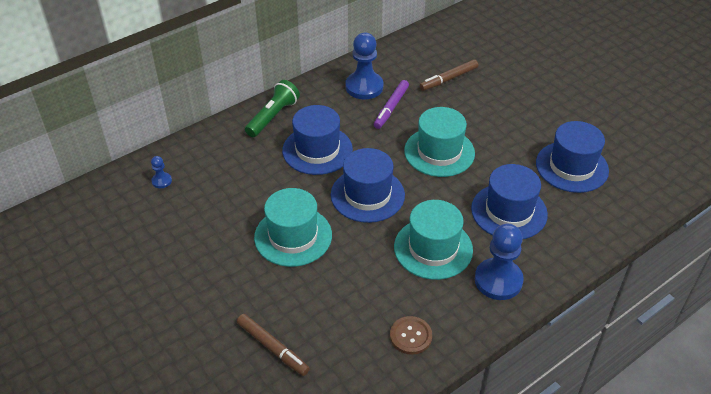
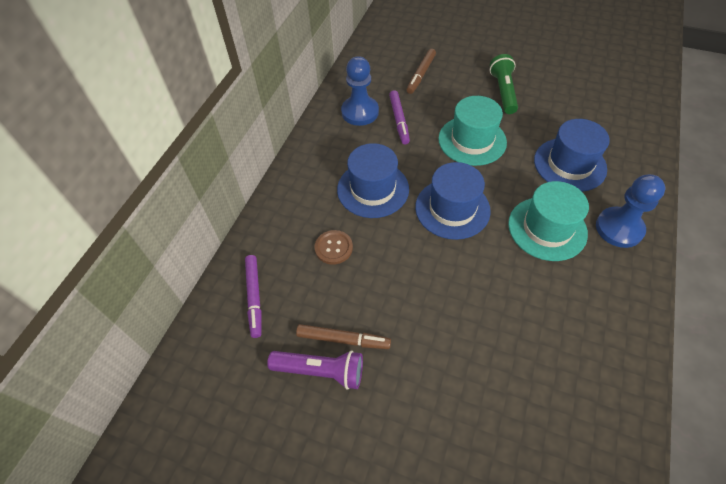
camera: 30 degrees left, 10 degrees up
blue pawn [151,156,172,188] -> purple marker [245,255,261,338]
brown marker [237,314,310,376] -> brown marker moved to [296,324,391,349]
green flashlight [245,80,300,137] -> green flashlight moved to [490,54,518,114]
turquoise hat [254,188,332,267] -> none
brown button [390,316,432,355] -> brown button moved to [315,230,353,265]
blue hat [536,121,609,193] -> none
none -> purple flashlight [267,350,363,390]

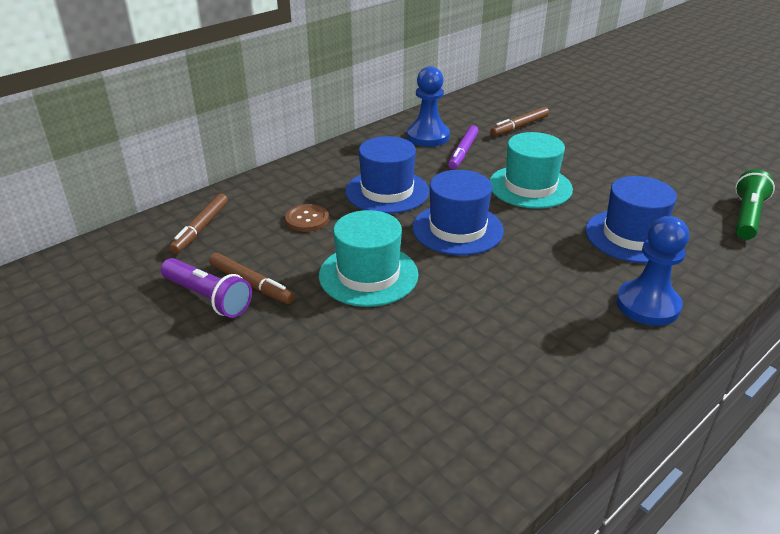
camera: 25 degrees right, 20 degrees down
purple marker [245,255,261,338] -> brown marker [169,194,228,254]
green flashlight [490,54,518,114] -> green flashlight moved to [735,169,775,240]
turquoise hat [508,181,589,261] -> turquoise hat moved to [319,210,419,307]

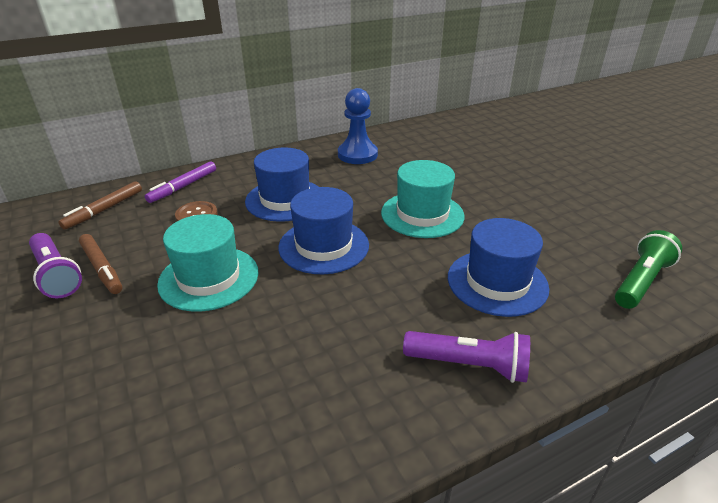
camera: 15 degrees right, 0 degrees up
purple marker [448,125,479,169] -> purple marker moved to [145,161,216,203]
brown marker [490,107,549,136] -> none
blue pawn [616,216,689,326] -> purple flashlight [403,331,530,383]

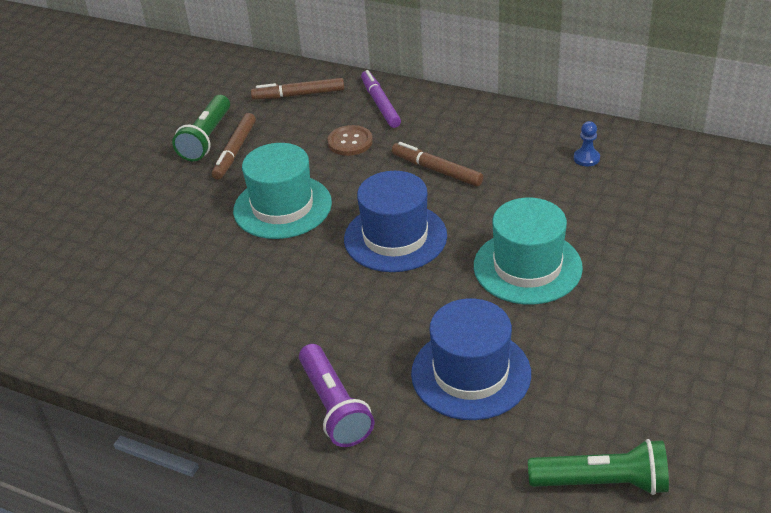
camera: 55 degrees right, 5 degrees up
purple flashlight [29,233,82,298] -> green flashlight [172,95,230,161]
purple marker [145,161,216,203] -> purple marker turned 75 degrees clockwise [361,70,401,128]
blue hat [245,147,318,222] -> brown marker [392,142,483,186]
blue pawn [338,88,378,164] -> blue pawn [574,121,600,166], size x0.46

